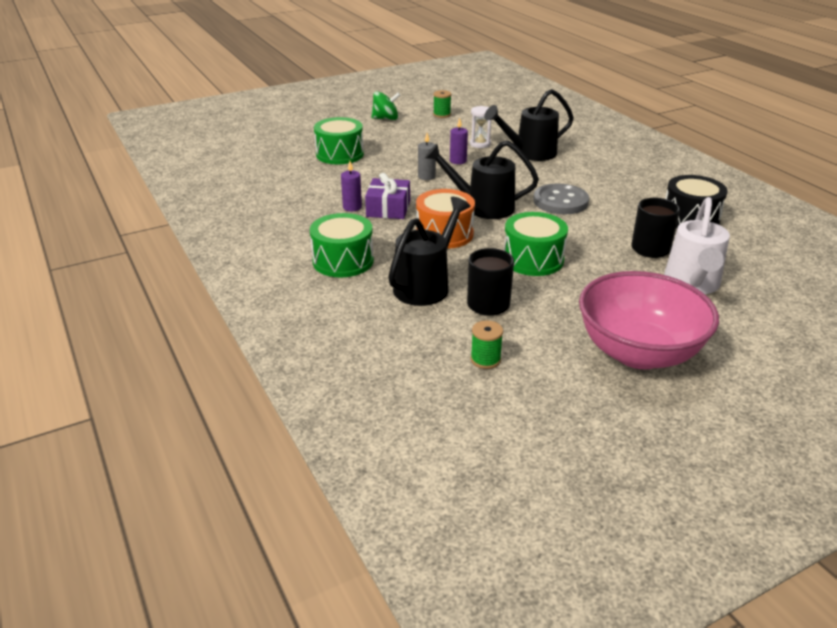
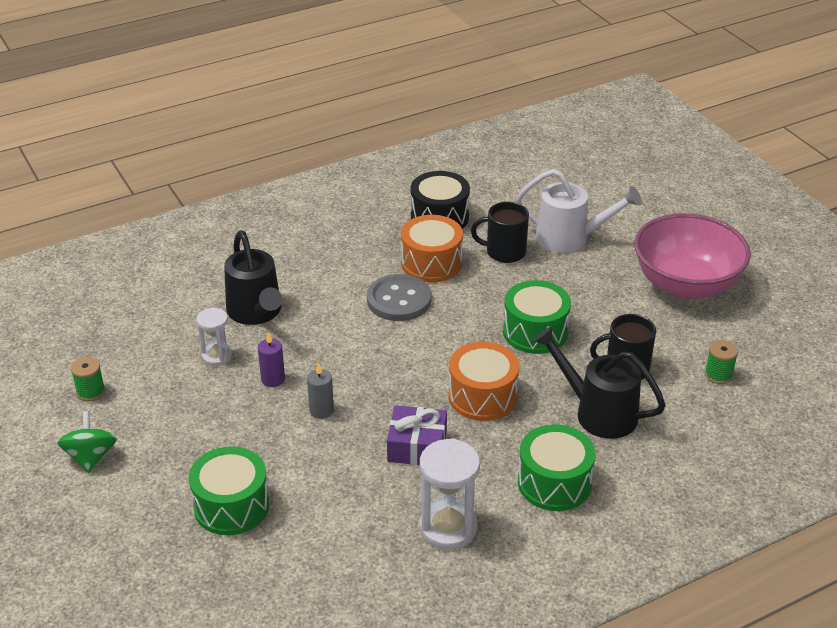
camera: 90 degrees left, 5 degrees up
purple candle [341,161,362,211] -> none
black watering can [425,140,539,219] -> none
none -> orange drum [401,215,463,283]
none -> white hourglass [420,438,480,550]

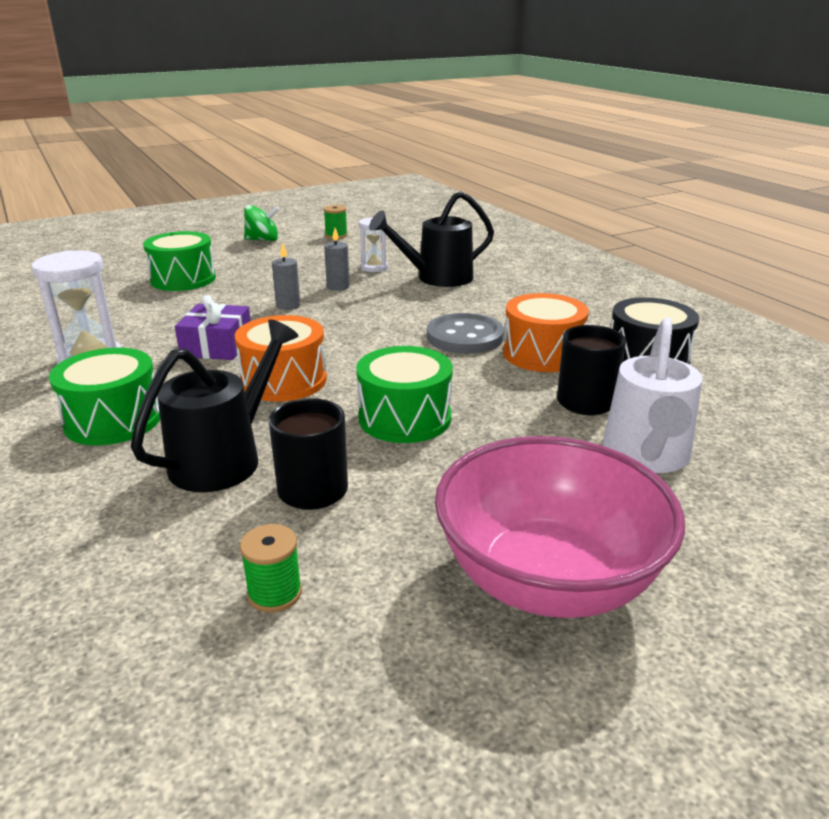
camera: 90 degrees right, 10 degrees down
purple candle [258,331,285,387] -> grey candle [324,228,350,291]

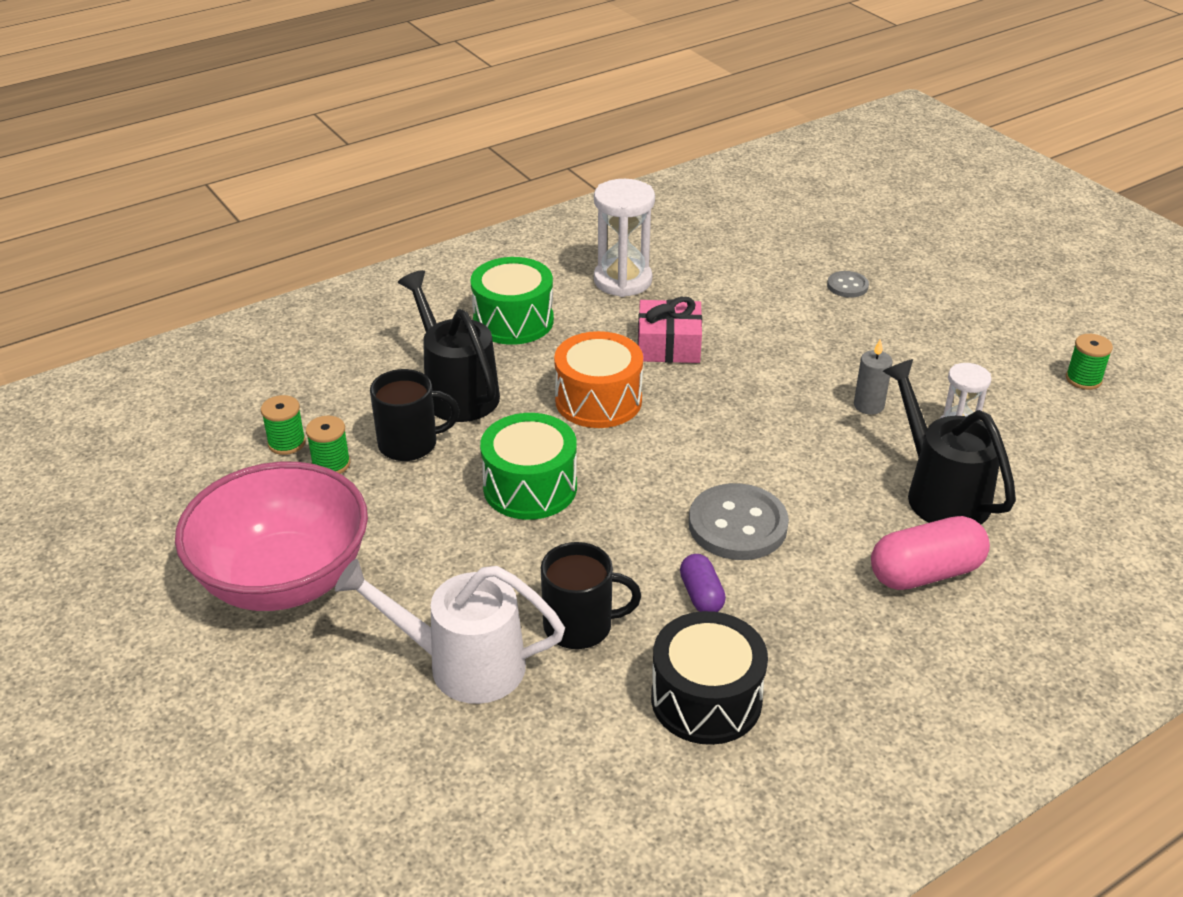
camera: 85 degrees right, 10 degrees up
black watering can [131,319,298,492] -> black watering can turned 150 degrees counterclockwise [398,270,500,422]
green drum [143,231,216,291] -> grey button [827,271,869,298]
purple gift [175,295,251,360] -> pink gift [638,297,702,363]
green spinning top [244,205,280,241] -> none
grey candle [272,242,300,310] -> none
orange drum [503,293,589,372] -> purple capsule [680,554,726,612]
none -> green spool [306,416,350,474]
none -> pink capsule [871,516,990,590]

